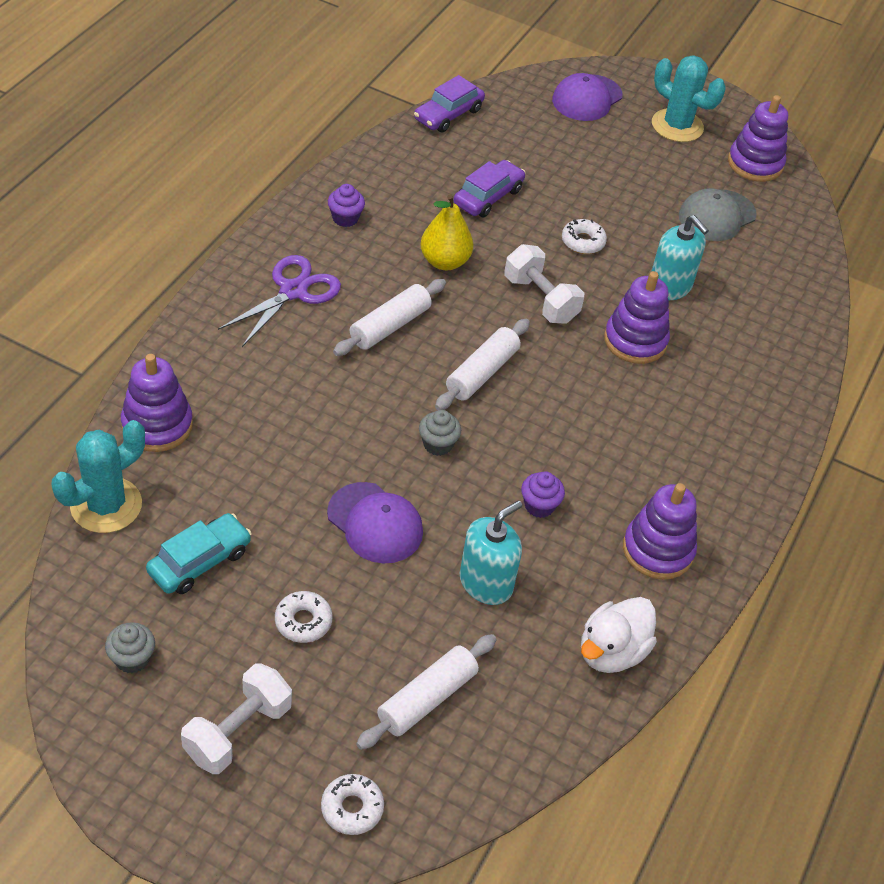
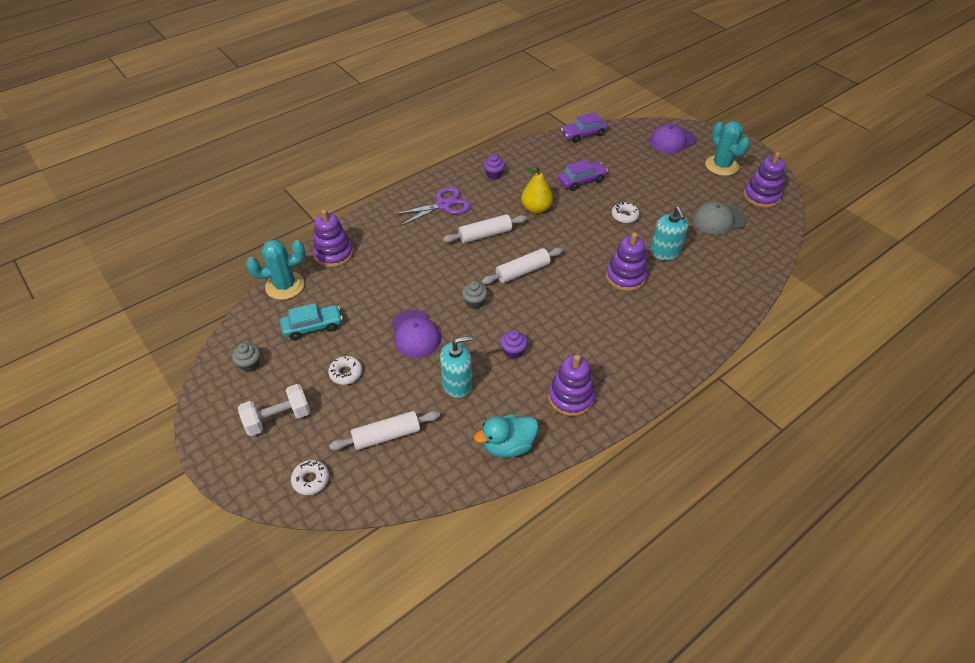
camera: 30 degrees right, 0 degrees up
white dumbbell [504,244,584,324] -> none
white duck [581,597,657,673] -> turquoise duck [474,414,538,458]

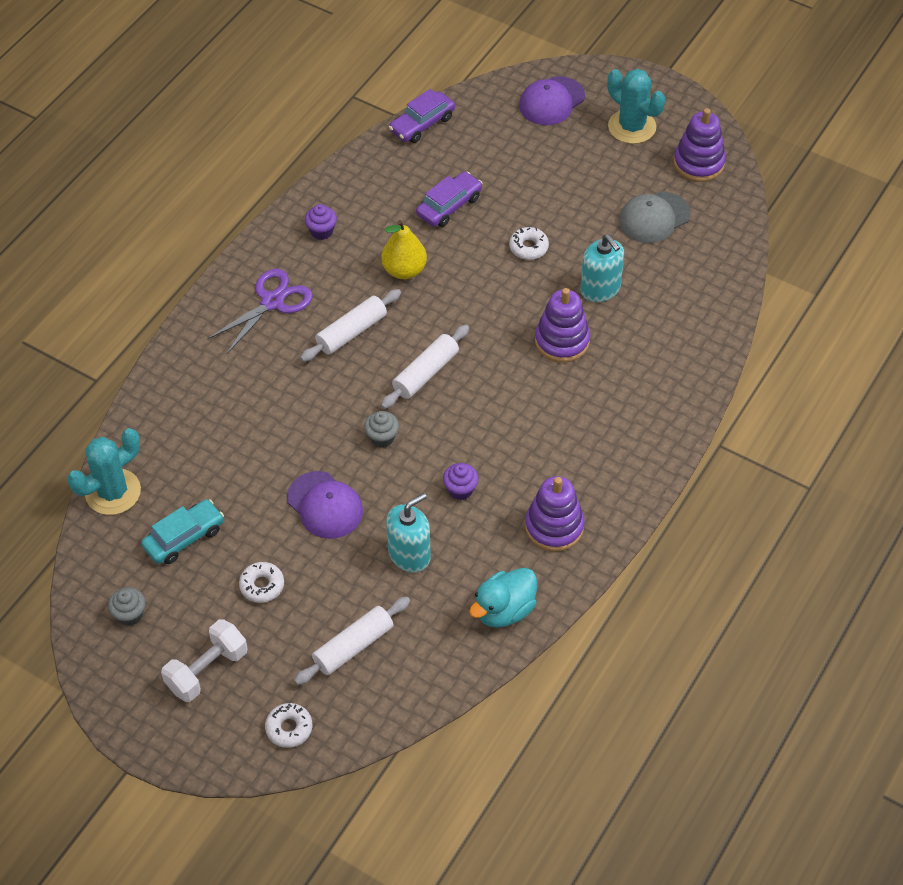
camera: 20 degrees left, 5 degrees up
purple stacking toy [313,209,353,267] -> none

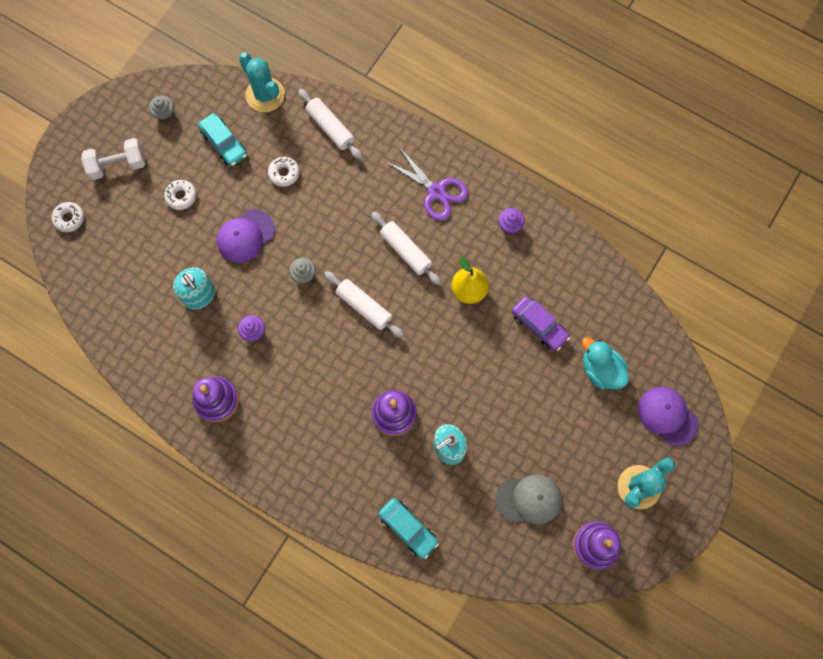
camera: 90 degrees right, 20 degrees up
white dumbbell [161,619,247,702] -> white dumbbell turned 60 degrees counterclockwise [82,138,145,180]
white rolling pin [294,597,410,685] -> white rolling pin moved to [298,89,362,160]
purple car [389,89,455,143] -> none
turquoise duck [469,568,537,628] -> turquoise duck moved to [582,337,629,389]
white donut [509,227,549,260] -> white donut moved to [268,157,300,187]
grey cap [619,192,691,243] -> grey cap turned 120 degrees clockwise [496,474,562,524]
none -> turquoise car [378,498,439,559]

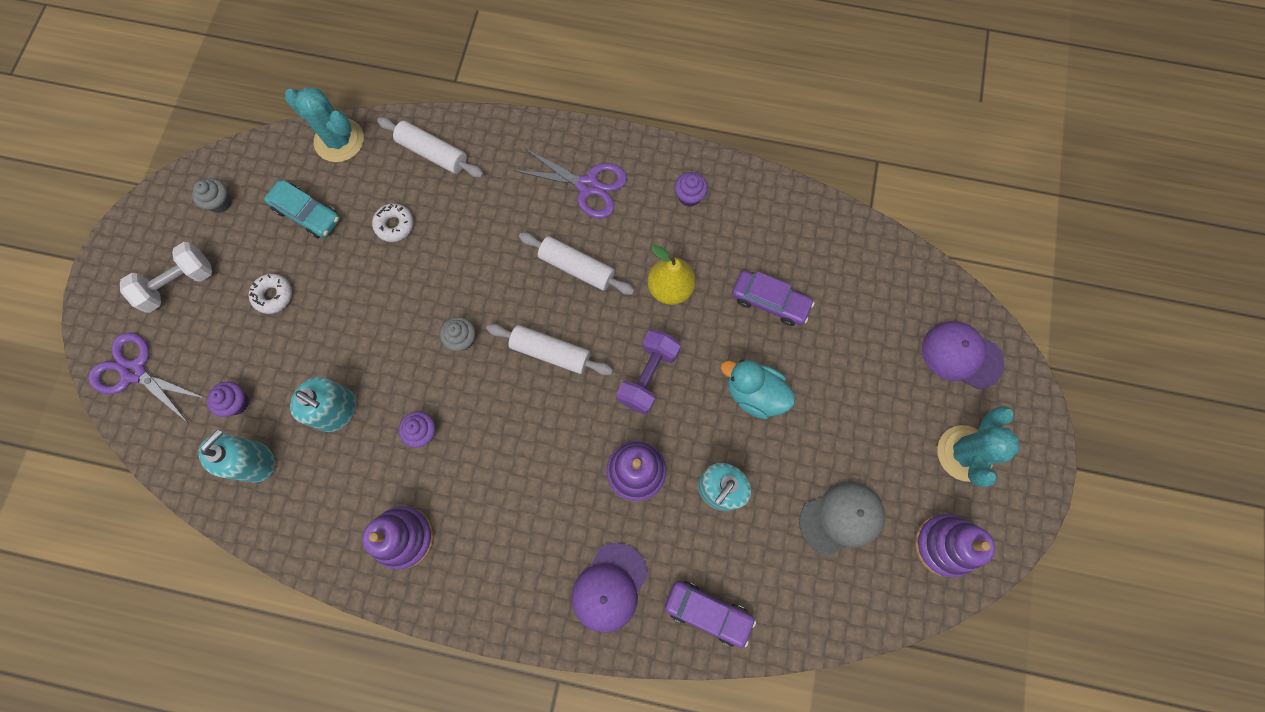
camera: 20 degrees left, 0 degrees up
white donut [52,202,84,232] -> purple scissors [88,332,207,423]
purple cap [217,209,275,263] -> purple cap moved to [572,543,648,633]
turquoise car [378,498,439,559] -> purple car [664,581,756,648]
turquoise duck [582,337,629,389] -> turquoise duck moved to [721,359,795,419]
none -> turquoise soap dispenser [199,429,275,482]
none -> purple cupcake [207,382,249,417]
none -> purple dumbbell [617,329,681,414]

